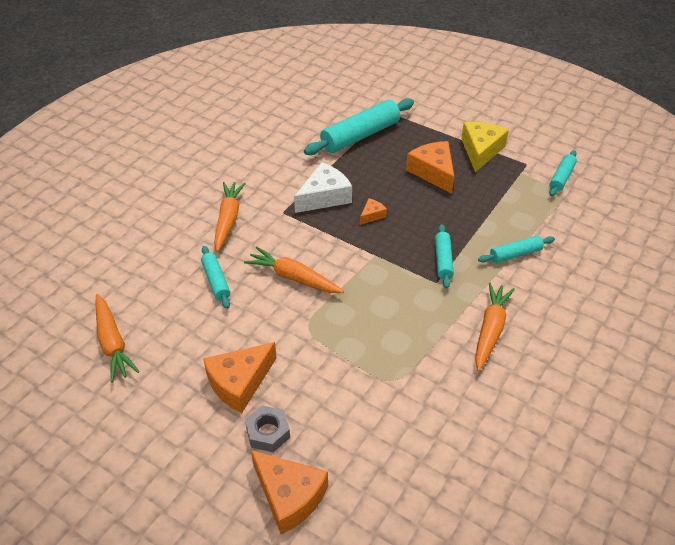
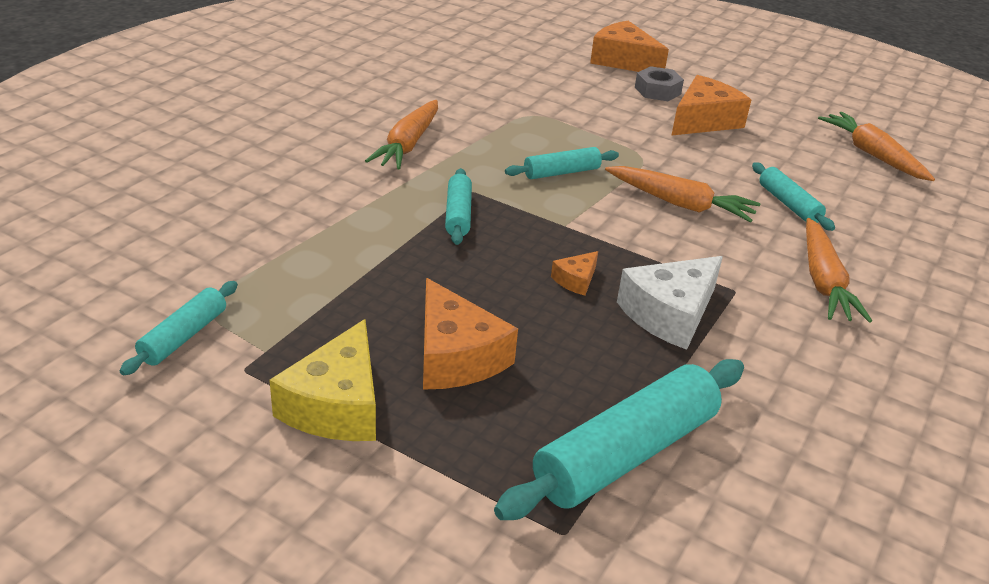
camera: 175 degrees right, 10 degrees down
turquoise rolling pin [478,236,555,263] -> turquoise rolling pin moved to [505,147,619,179]

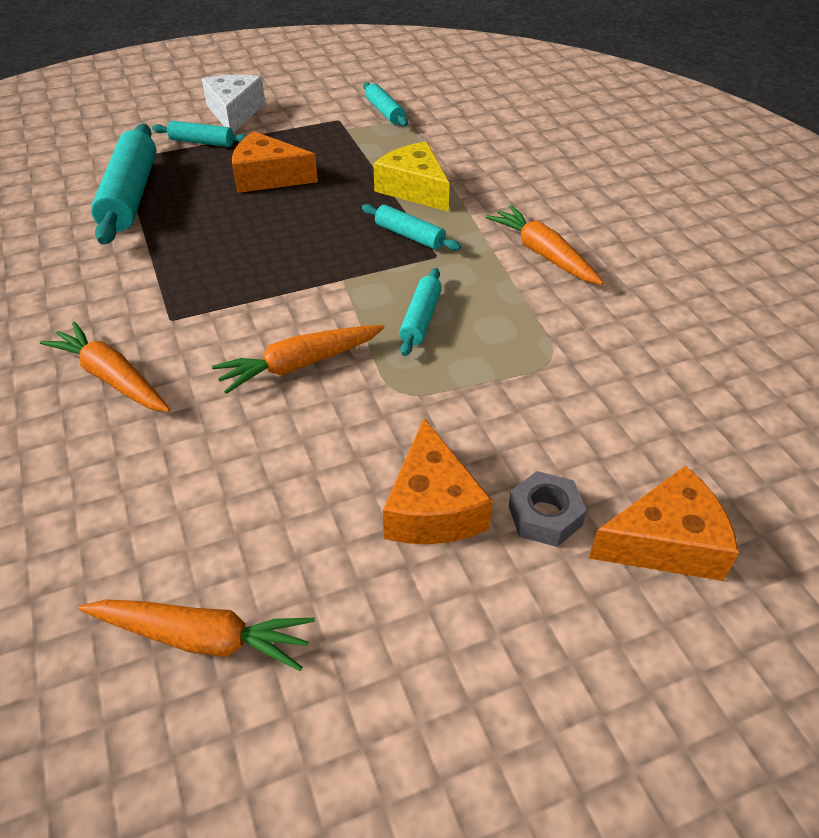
camera: 130 degrees right, 10 degrees up
yellow cheese [269,319,376,441] -> yellow cheese moved to [373,142,450,212]
orange cheese [551,251,598,296] -> none
white cheese [617,256,723,350] -> white cheese moved to [202,75,265,133]
turquoise rolling pin [752,162,835,231] -> turquoise rolling pin moved to [152,121,246,147]

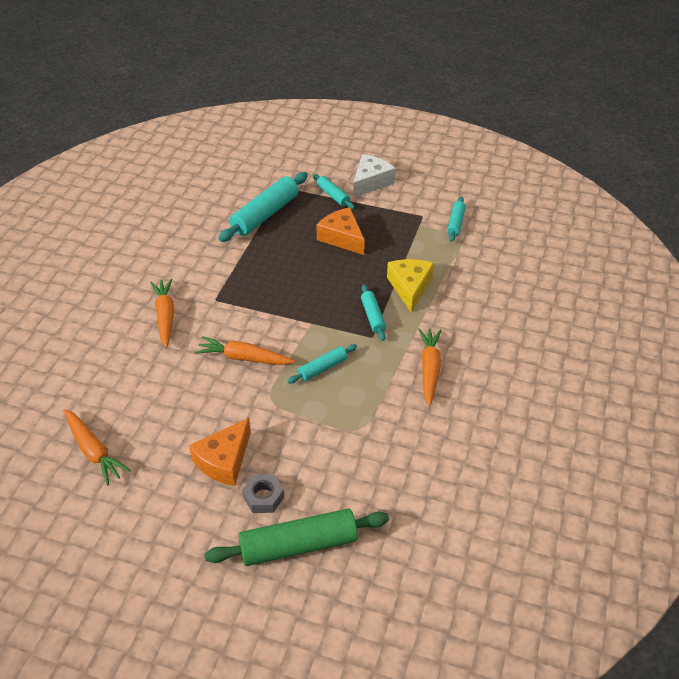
camera: 40 degrees right, 0 degrees up
orange cheese [589,466,739,581] -> green rolling pin [204,509,389,566]

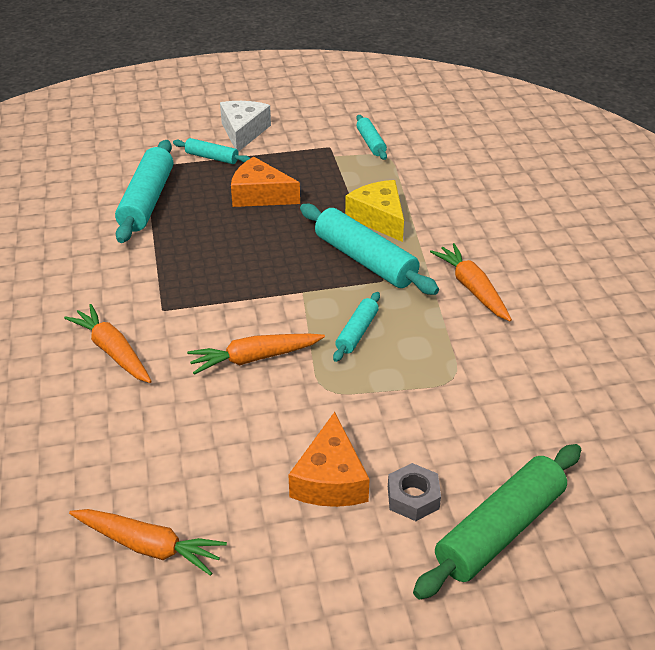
camera: 30 degrees left, 5 degrees down
turquoise rolling pin [361,285,386,341] -> turquoise rolling pin [300,204,439,295], size x1.89

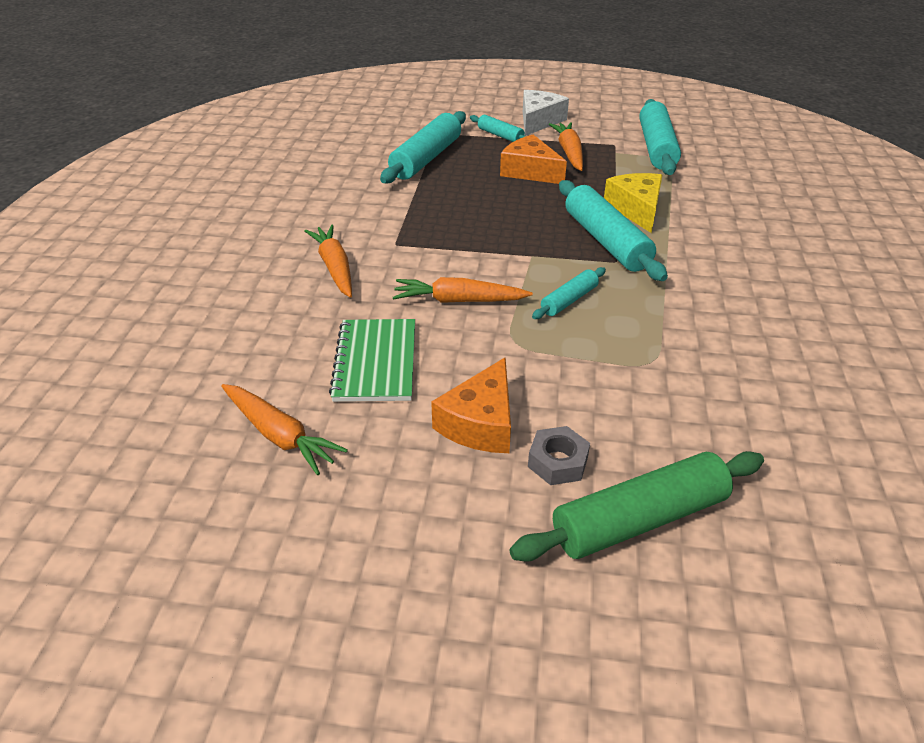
camera: 20 degrees right, 0 degrees up
turquoise rolling pin [356,115,387,160] -> turquoise rolling pin [639,99,681,175], size x1.89
orange carrot [430,243,512,321] -> orange carrot moved to [549,122,583,171]
none -> green notebook [329,319,415,402]

